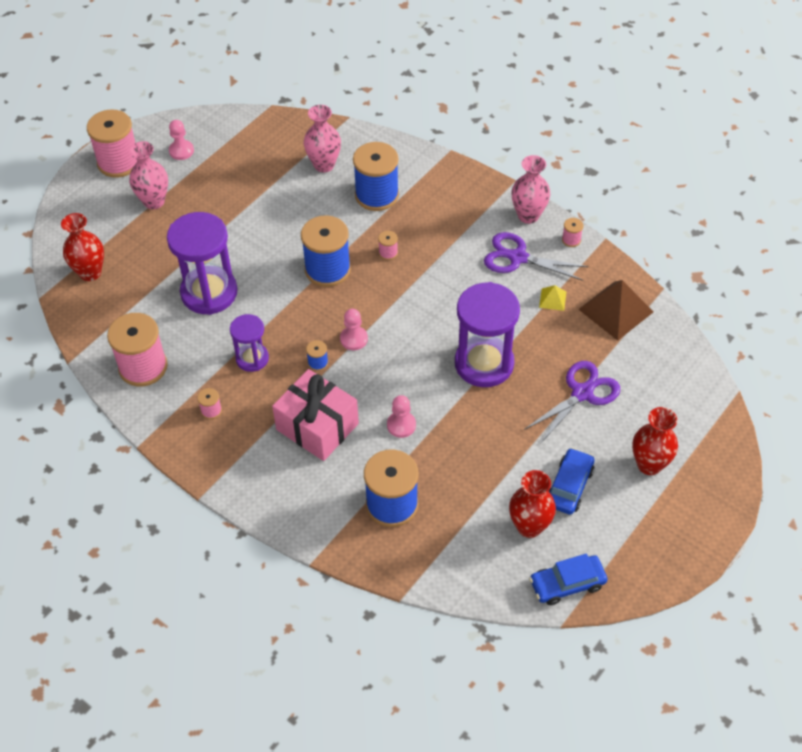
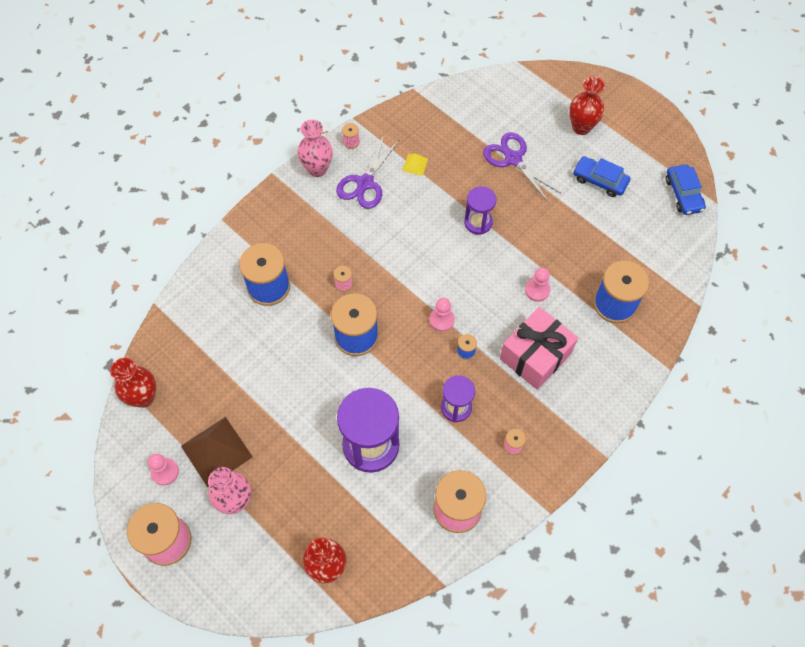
camera: 85 degrees left, 10 degrees up
pink vase [304,105,341,173] -> none
purple hourglass [455,282,520,387] -> purple hourglass [464,186,496,235], size x0.56
red vase [509,470,556,538] -> red vase moved to [110,358,156,408]
brown pyramid [578,280,653,341] -> brown pyramid moved to [181,417,253,487]

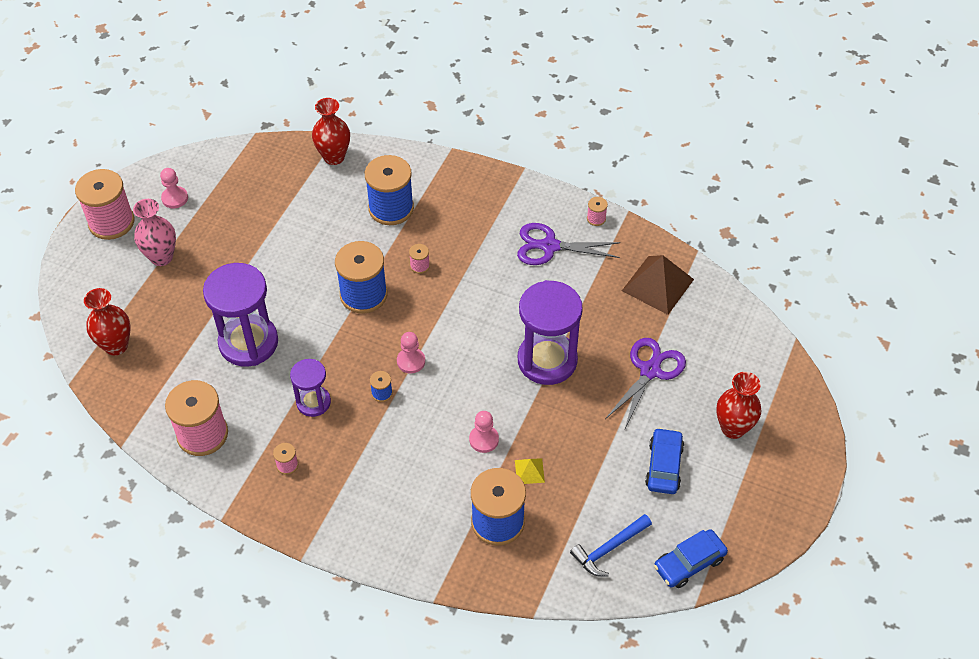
camera: 70 degrees right, 10 degrees down
red vase [110,358,156,408] -> red vase moved to [312,98,350,165]
brown pyramid [181,417,253,487] -> brown pyramid moved to [622,255,694,315]
pink vase [297,120,333,177] -> none
yellow pyramid [402,154,428,176] -> yellow pyramid moved to [515,458,545,484]
purple hourglass [464,186,496,235] -> purple hourglass [518,280,583,385], size x1.78
pink gift [500,307,578,390] -> none
none -> blue hammer [570,514,652,577]

